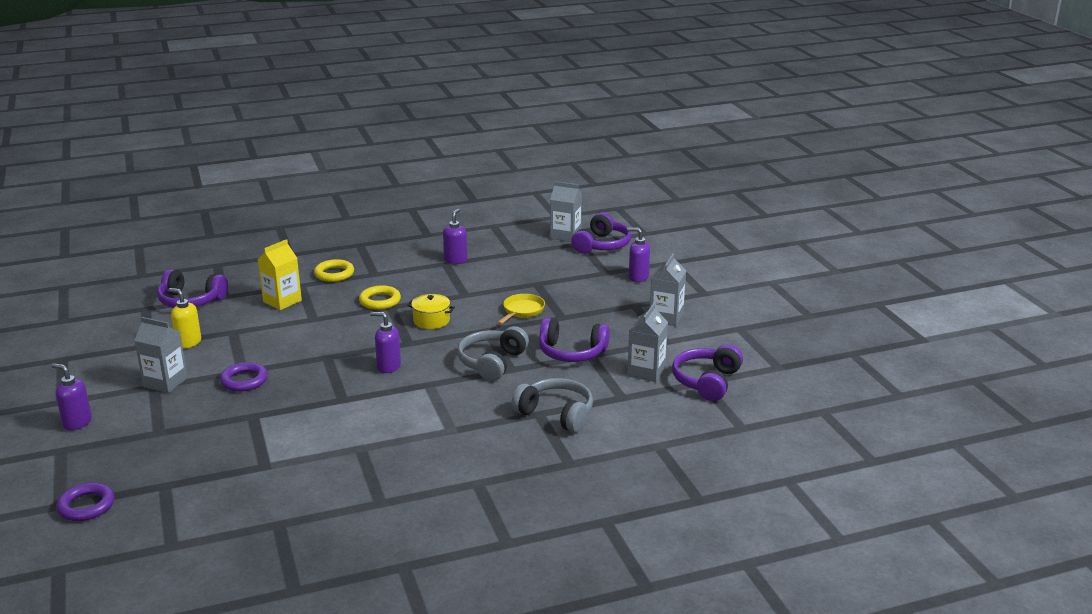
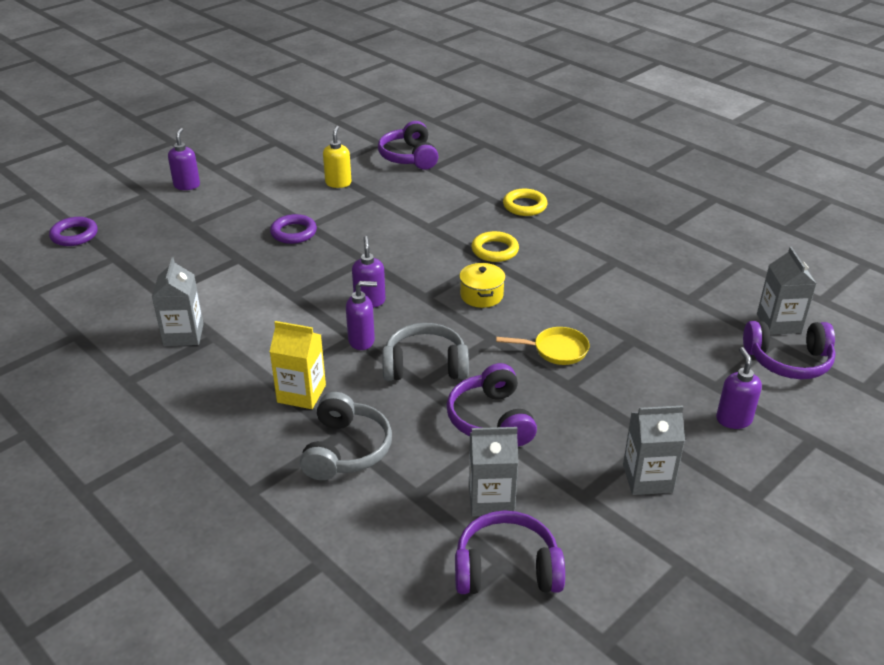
camera: 65 degrees right, 10 degrees up
grey carton [134,317,188,393] -> grey carton moved to [152,257,204,346]
yellow carton [258,239,302,310] -> yellow carton moved to [269,321,326,409]
purple soap dispenser [443,209,467,264] -> purple soap dispenser moved to [346,281,377,350]

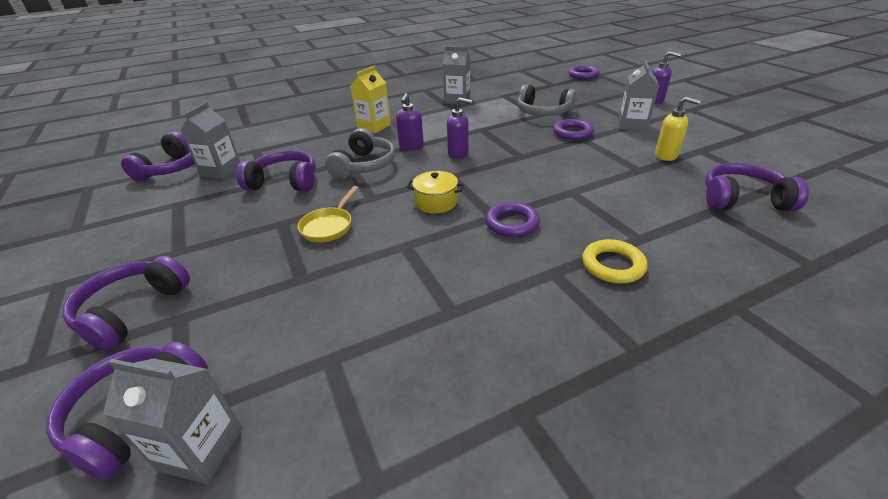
camera: 110 degrees right, 0 degrees up
grey headphones [300,392,392,480] -> grey headphones moved to [517,84,576,116]
yellow ring [471,231,519,262] -> purple ring [485,202,540,237]
grey carton [623,406,685,495] -> grey carton moved to [619,60,659,131]
purple soap dispenser [716,347,762,429] -> purple headphones [62,256,190,351]

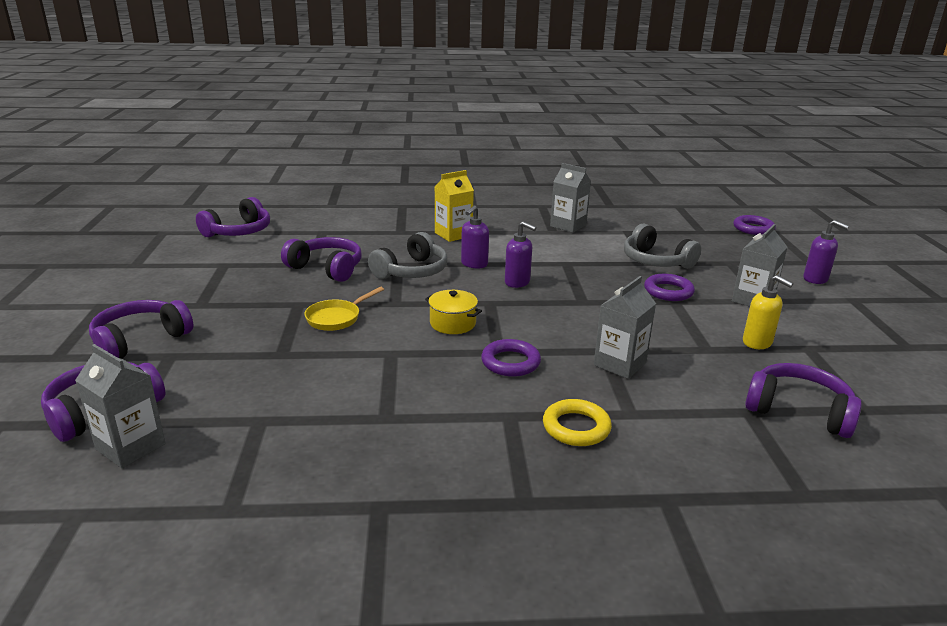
camera: 20 degrees right, 10 degrees down
grey carton [181,102,240,179] -> grey carton moved to [594,276,656,379]

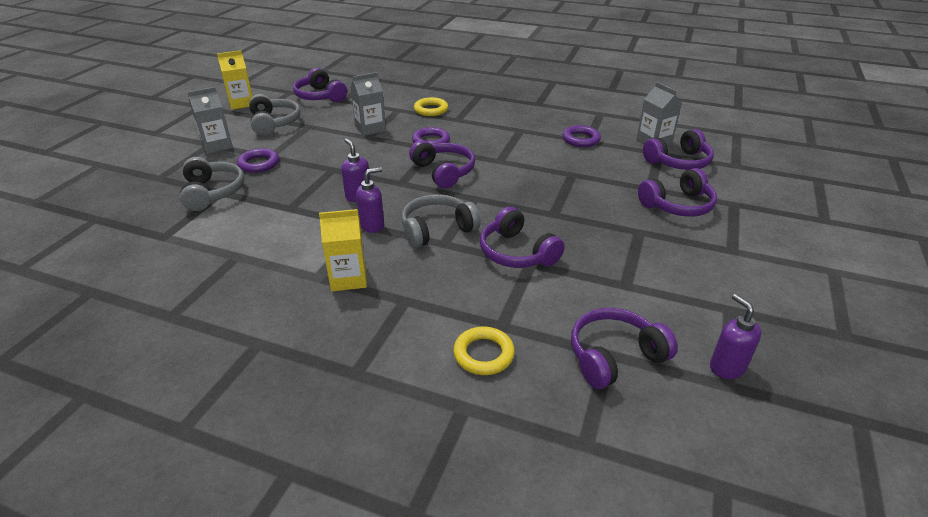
camera: 155 degrees left, 10 degrees up
yellow pan [305,287,384,331] -> none
yellow pot [425,290,482,334] -> purple headphones [409,140,475,189]
grey carton [550,163,591,233] -> none
purple ring [733,215,776,235] -> purple ring moved to [562,125,601,147]
yellow soap dispenser [743,275,793,349] -> grey headphones [249,94,300,136]
purple soap dispenser [803,220,849,284] -> purple soap dispenser moved to [710,294,761,379]
none -> yellow carton [217,50,253,110]
none -> yellow ring [453,327,515,375]

